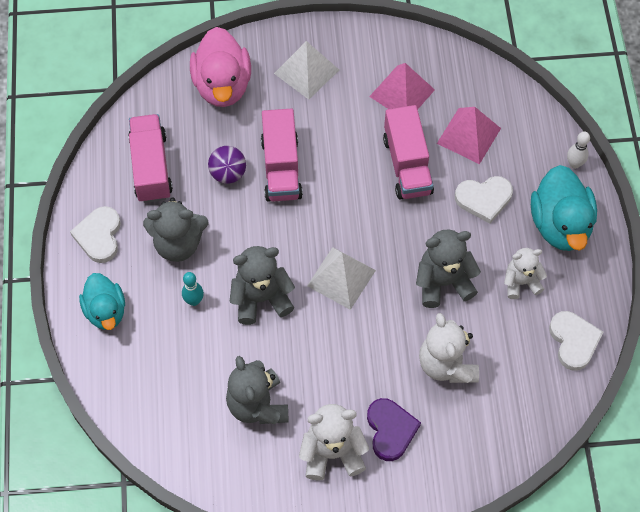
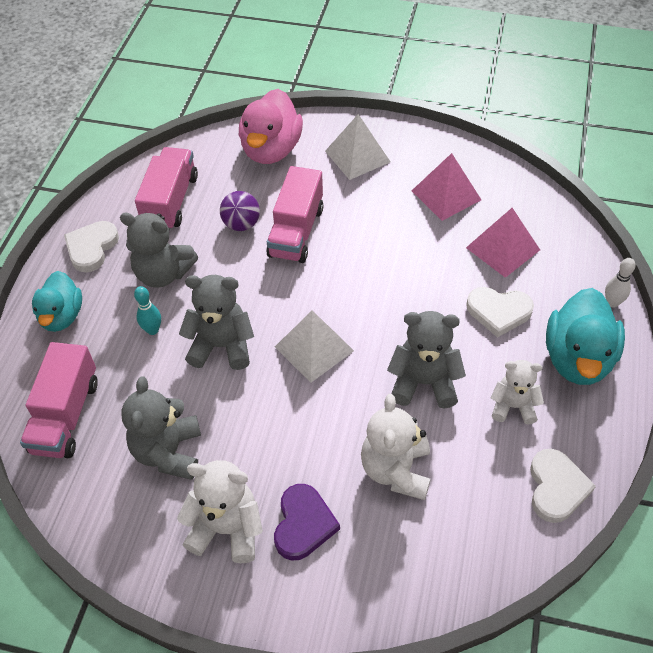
camera: 20 degrees right, 10 degrees down
pink truck [383,105,434,200] -> pink truck moved to [20,342,98,458]

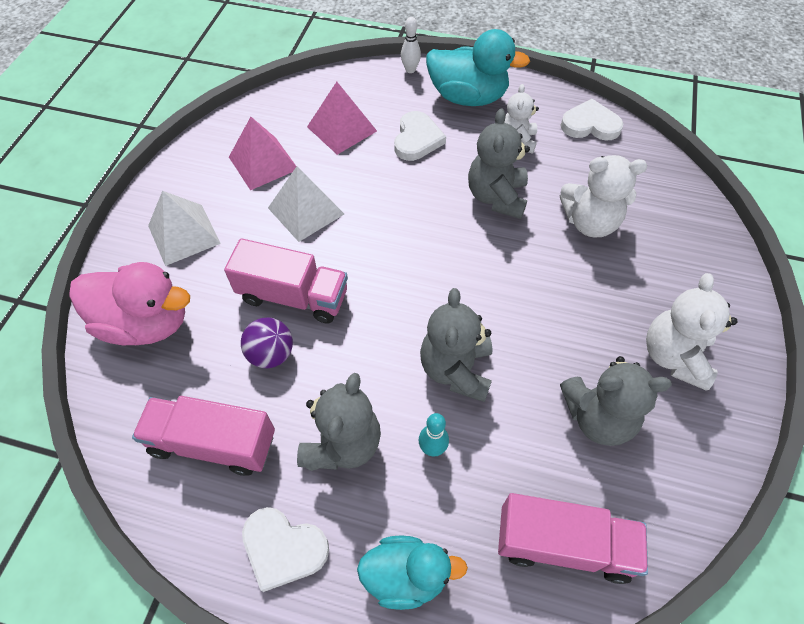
camera: 90 degrees left, 5 degrees up
purple heart [274,484,340,561] -> none
white pyramid [275,311,354,383] -> white pyramid moved to [268,166,344,242]

